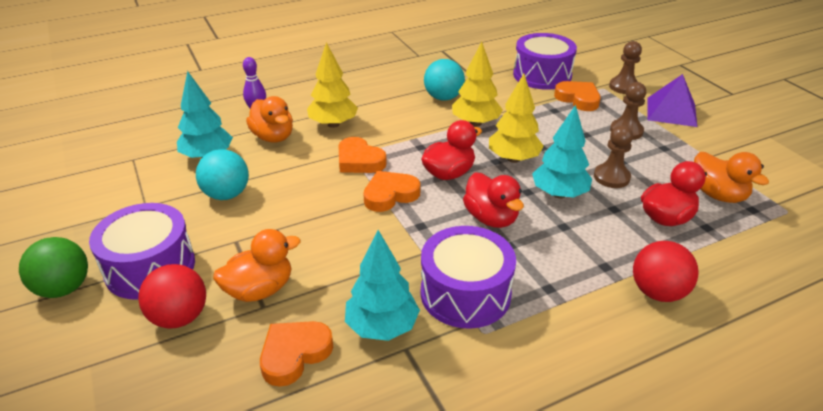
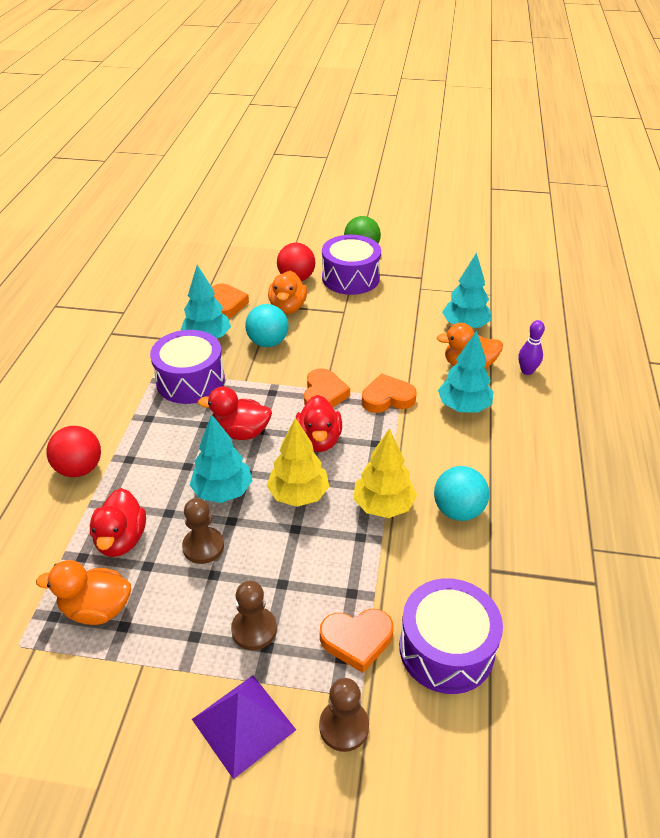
camera: 125 degrees right, 5 degrees up
turquoise ball [196,149,249,200] -> turquoise ball moved to [245,304,288,347]
yellow tree [307,42,358,128] -> turquoise tree [438,331,493,413]

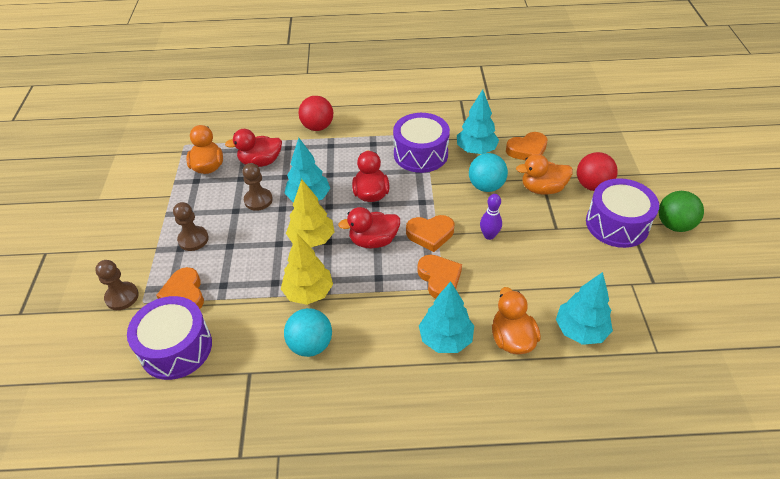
camera: 80 degrees right, 5 degrees up
purple pyramid [192,675,296,779] -> none
purple bowling pin [518,320,545,375] -> purple bowling pin moved to [480,194,502,240]

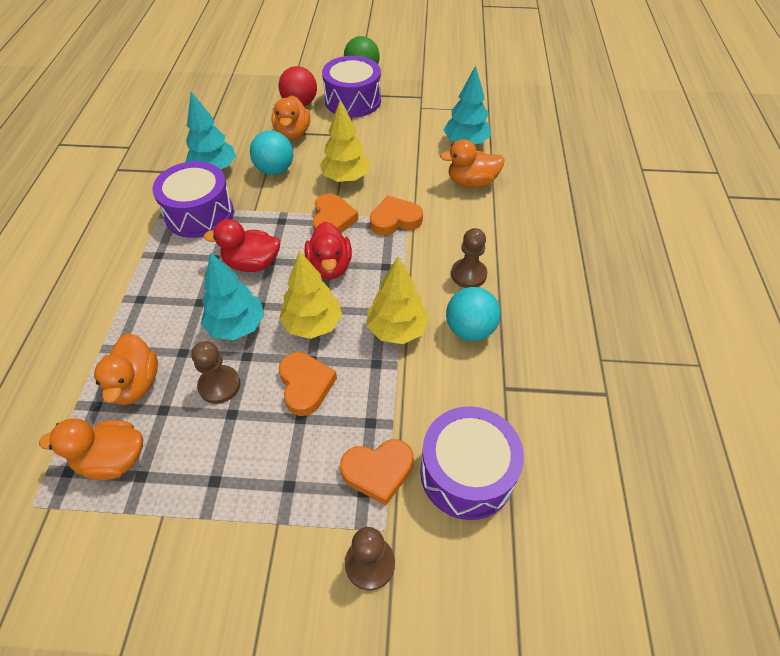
camera: 85 degrees left, 5 degrees up
brown pawn [173,202,209,251] -> brown pawn moved to [451,228,487,288]
red duck [225,129,282,167] -> orange duck [94,333,158,405]
red ball [299,96,333,131] -> none
turquoise tree [419,282,474,353] -> none
purple bowling pin [480,194,502,240] -> yellow tree [320,101,370,182]
orange heart [506,132,547,160] -> orange heart moved to [279,352,337,416]

